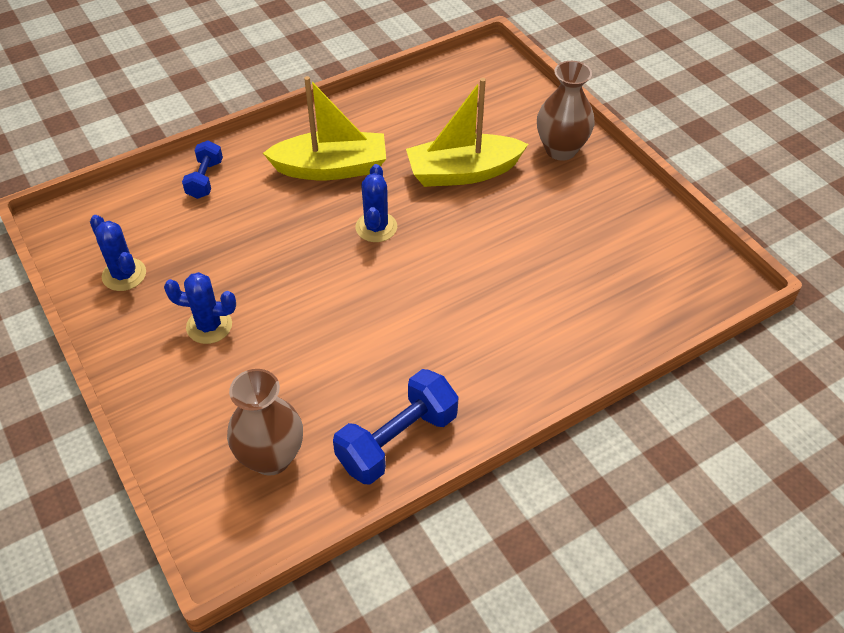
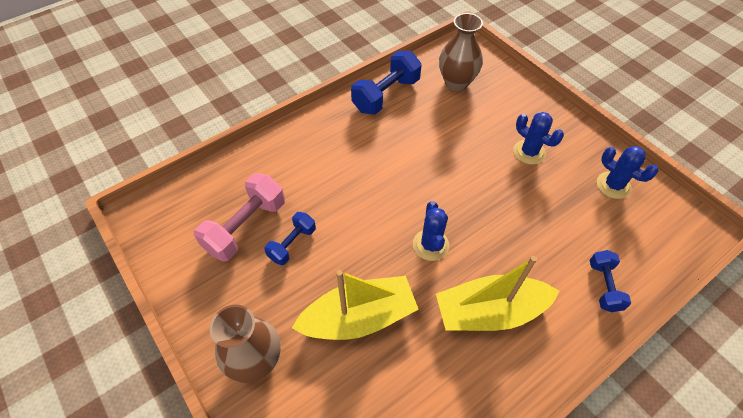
camera: 175 degrees right, 5 degrees up
blue cactus [164,272,236,344] -> blue cactus turned 45 degrees clockwise [513,112,564,165]
none -> pink dumbbell [194,173,285,262]
none -> blue dumbbell [264,212,316,265]

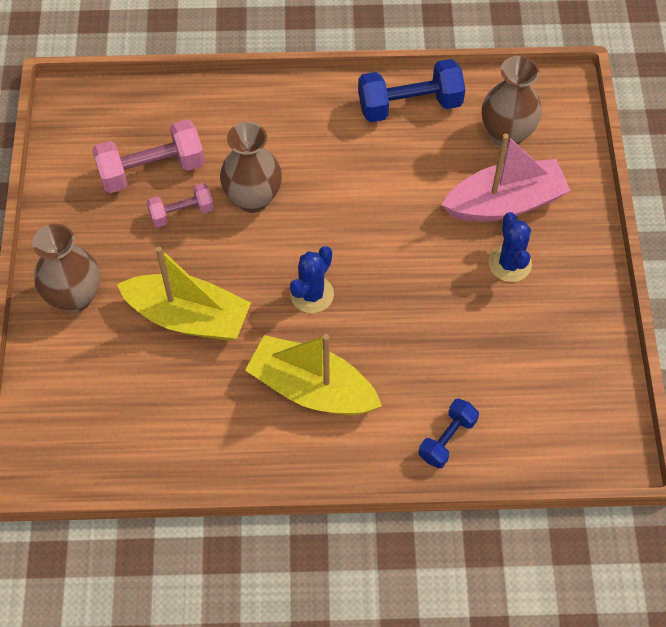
camera: 35 degrees right, 5 degrees up
blue dumbbell [264,212,316,265] -> pink dumbbell [147,183,214,228]
blue cactus [597,146,658,199] -> none
none -> brown vase [220,122,282,213]
none -> pink boat [442,134,571,221]

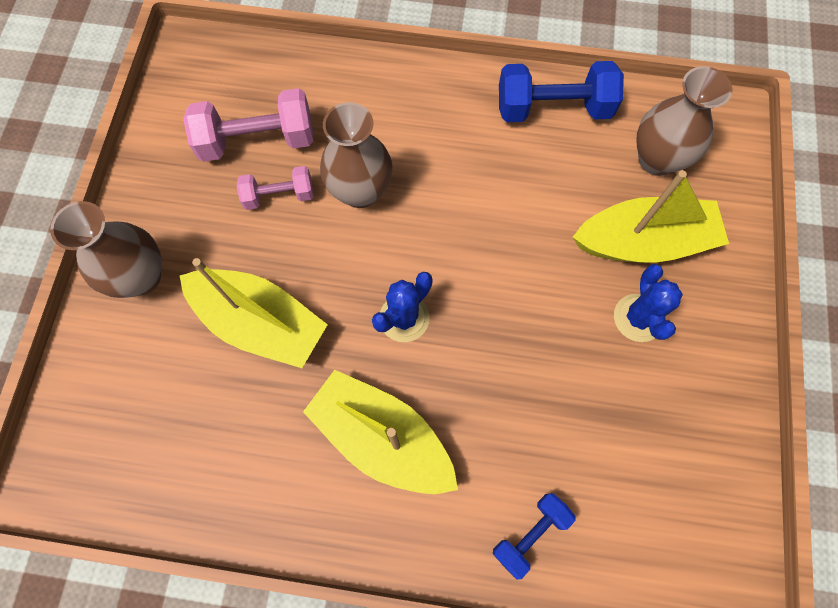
camera: 10 degrees right, 10 degrees up
pink boat [442,134,571,221] -> yellow boat [573,170,729,263]

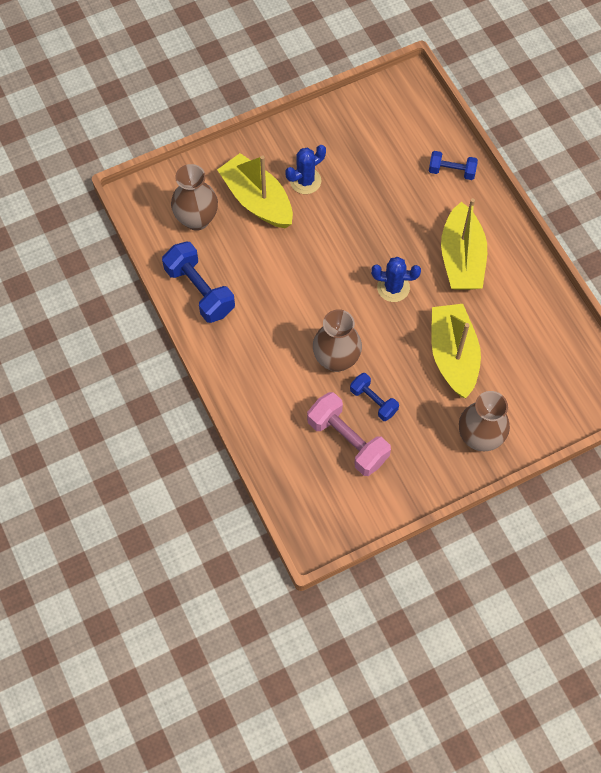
camera: 125 degrees left, 5 degrees down
pink dumbbell [237,166,314,210] -> blue dumbbell [350,373,399,421]

